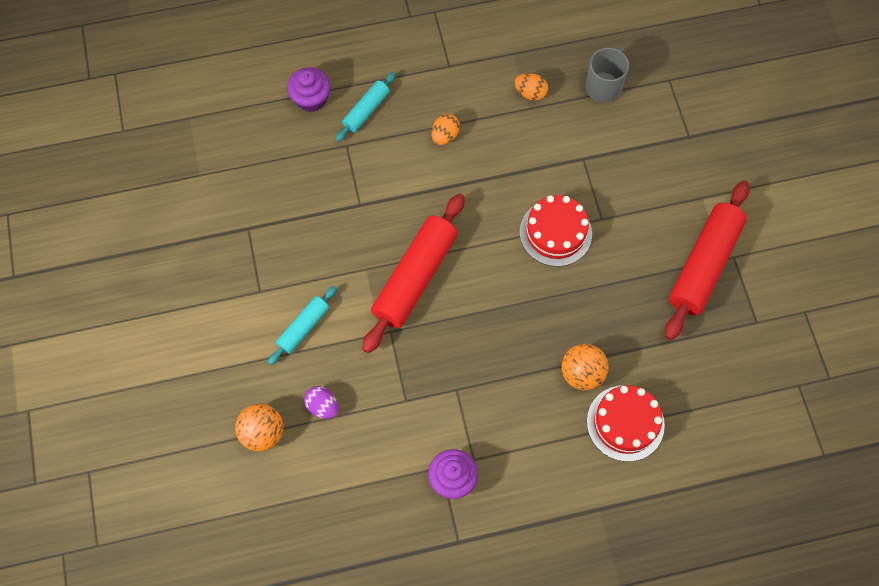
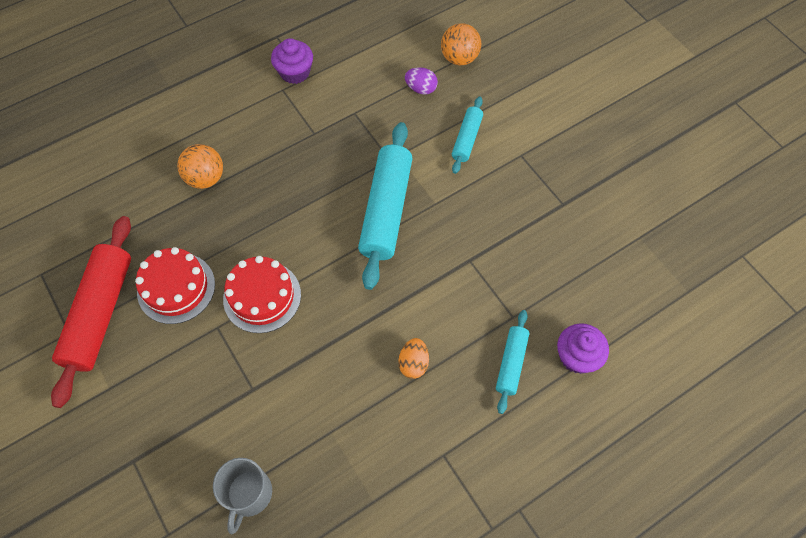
camera: 160 degrees right, 5 degrees down
red rolling pin [362,193,465,353] -> turquoise rolling pin [358,122,413,290]
orange egg [515,73,548,101] -> none
red cake [587,385,665,462] -> red cake moved to [135,247,215,324]

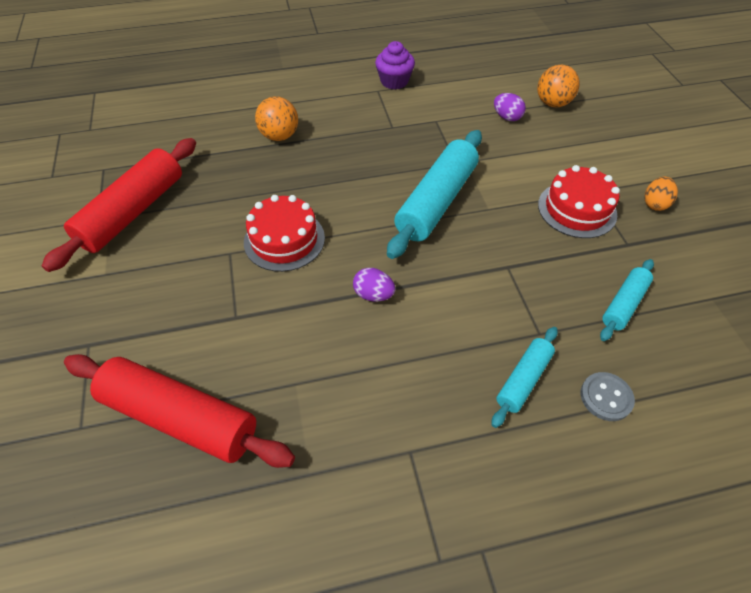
camera: 20 degrees right, 10 degrees down
red cake [135,247,215,324] -> red cake moved to [538,165,620,238]
grey mug [213,458,272,534] -> red rolling pin [64,354,295,468]
orange egg [398,338,429,379] -> orange egg moved to [644,177,678,211]
turquoise rolling pin [452,97,483,174] -> turquoise rolling pin moved to [600,259,654,341]
purple cupcake [557,323,609,374] -> grey button [581,372,635,421]
none -> purple egg [353,268,395,302]

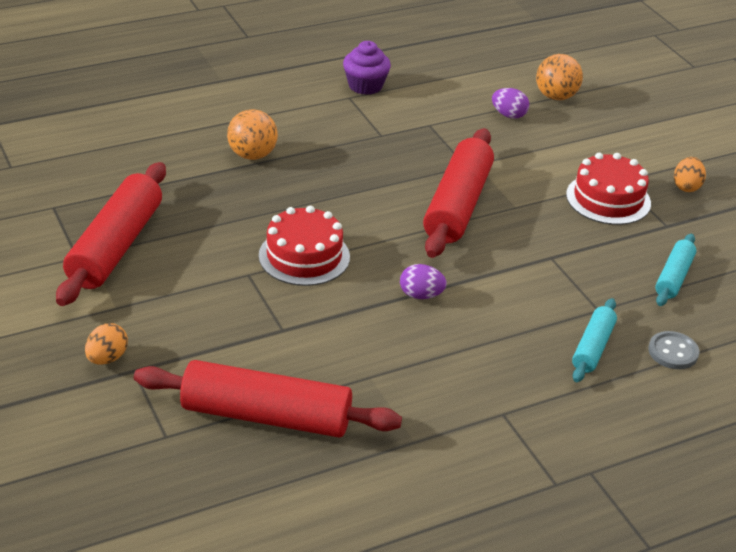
camera: 15 degrees left, 15 degrees down
turquoise rolling pin [387,130,482,259] -> red rolling pin [423,128,494,258]
none -> orange egg [85,323,128,365]

